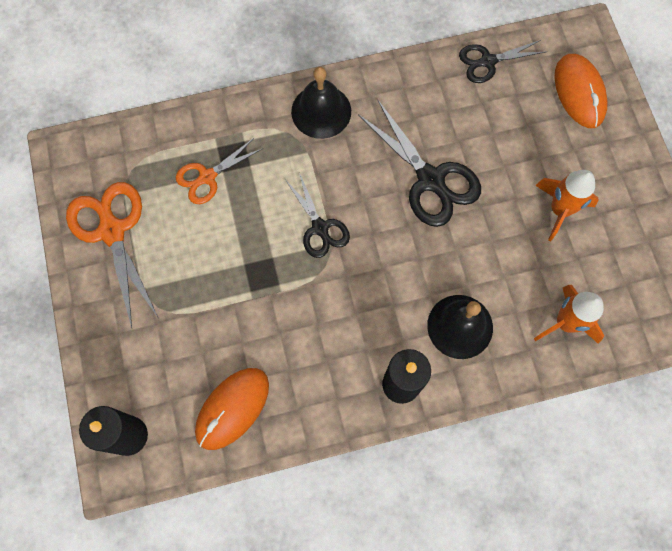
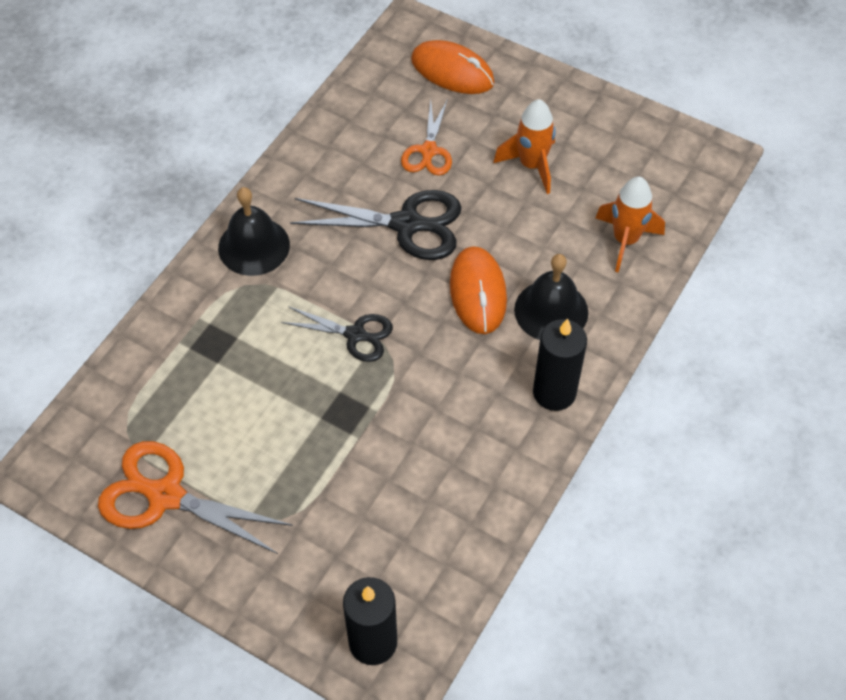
camera: 45 degrees left, 15 degrees down
orange scissors [176,137,263,204] -> orange scissors moved to [401,99,452,176]
orange mouse [195,368,269,450] -> orange mouse moved to [450,246,507,334]
black scissors [459,40,545,83] -> none

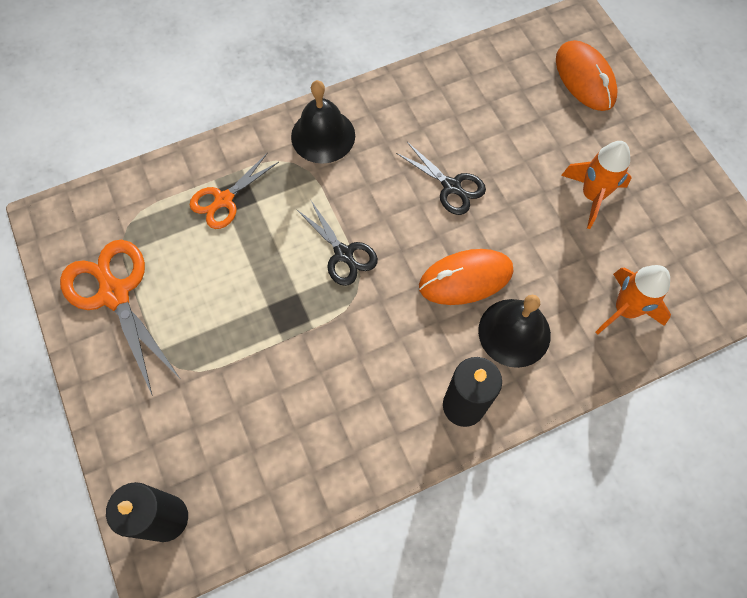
camera: 35 degrees right, 10 degrees up
black scissors [290,190,462,260] -> black scissors [396,142,486,215], size x0.62
orange scissors [401,99,452,176] -> orange scissors moved to [190,153,279,229]
orange mouse [450,246,507,334] -> orange mouse turned 45 degrees clockwise [419,249,514,305]

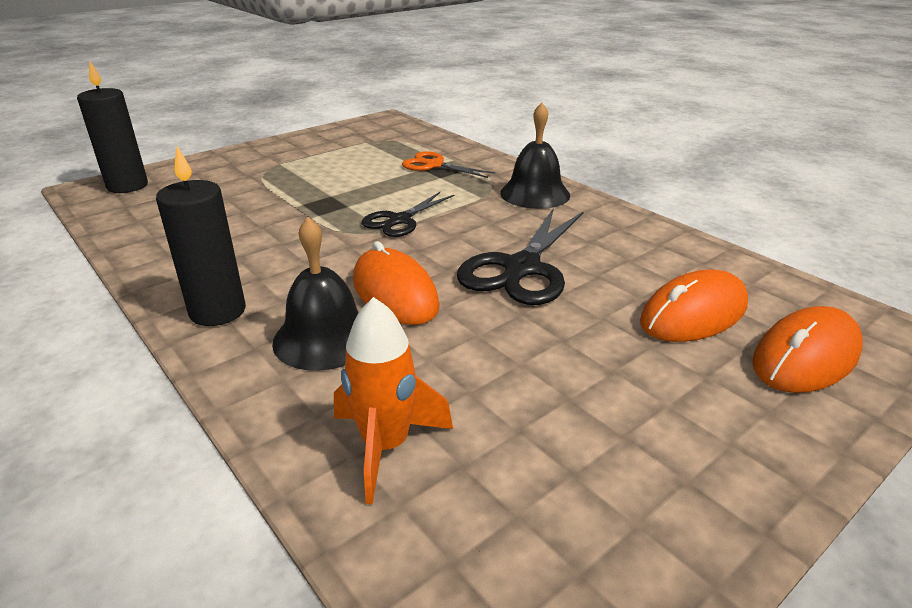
camera: 75 degrees right, 35 degrees down
orange scissors [60,240,179,396] -> none
black scissors [396,142,486,215] -> black scissors [457,208,584,305], size x1.62
orange rocket [561,141,632,229] -> none
none -> orange mouse [640,270,748,342]

